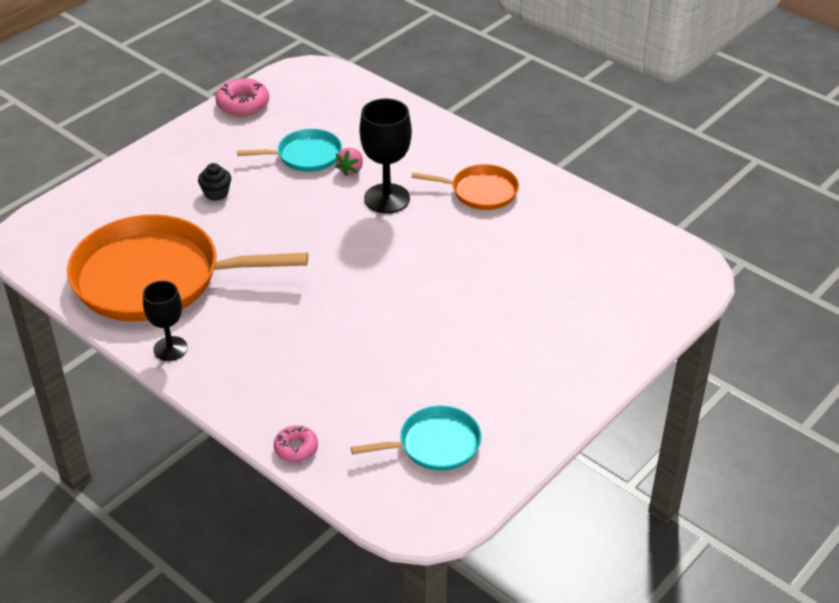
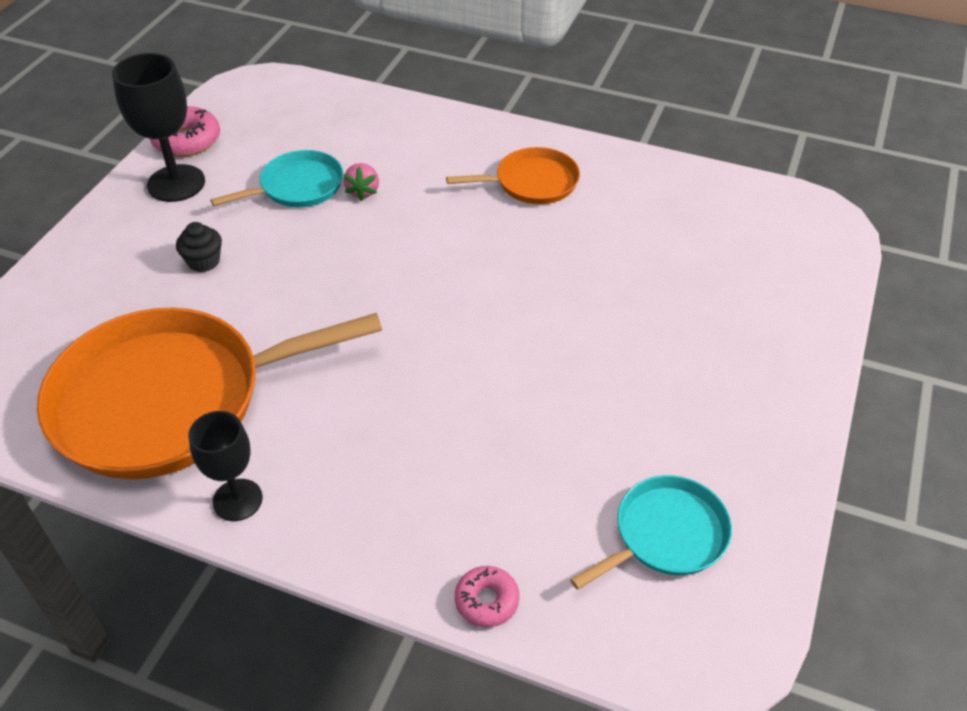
camera: 20 degrees left, 5 degrees up
black goblet [360,98,412,213] -> black goblet moved to [112,53,205,202]

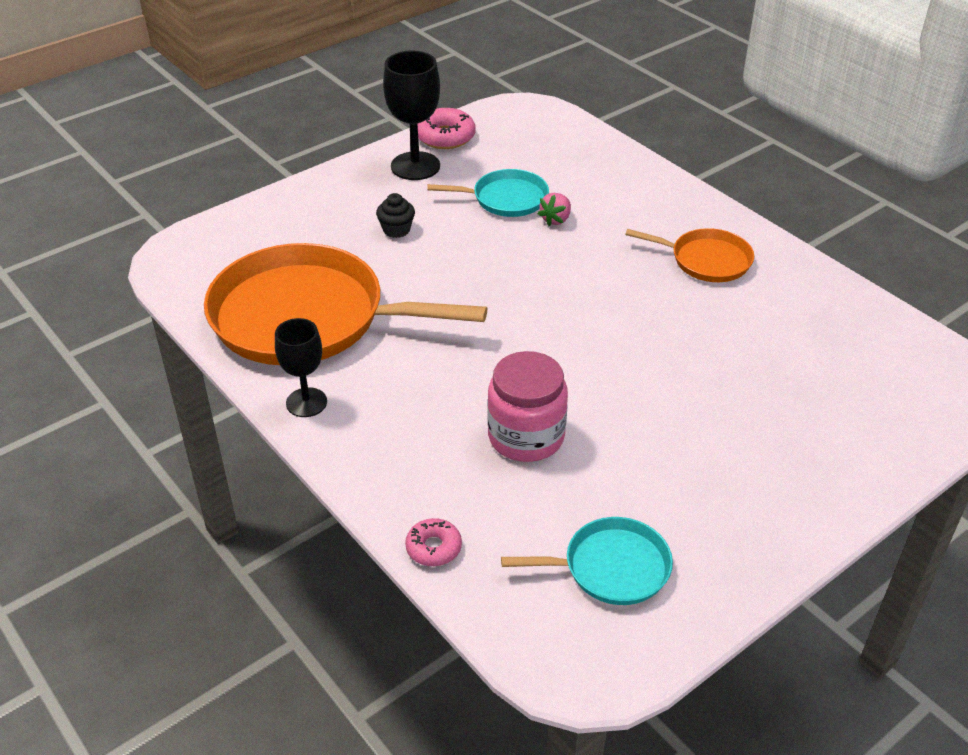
camera: 30 degrees right, 5 degrees down
none -> pink jar [488,351,568,462]

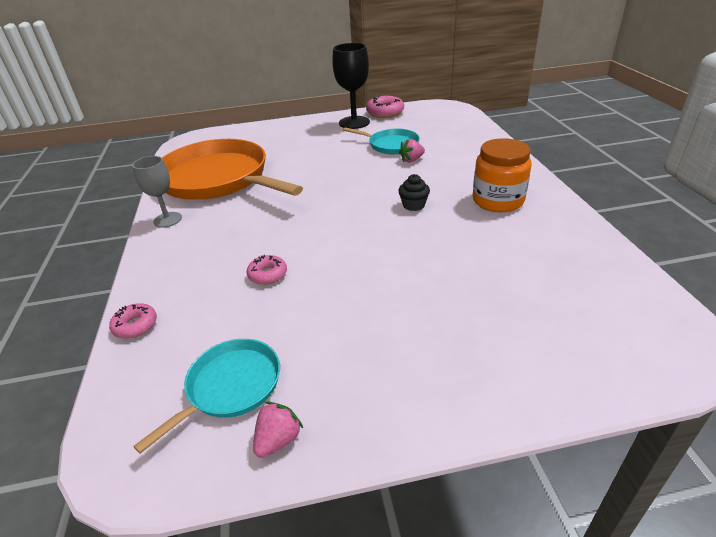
camera: 30 degrees right, 5 degrees down
black goblet [275,318,327,417] -> grey goblet [132,156,182,228]
black cupcake [376,193,415,238] -> black cupcake moved to [398,174,430,211]
pink jar [488,351,568,462] -> pink donut [247,255,287,285]
turquoise pan [501,517,673,605] -> turquoise pan turned 75 degrees counterclockwise [133,339,280,454]
orange pan [625,228,754,282] -> orange jar [473,138,532,212]
none -> pink strawberry [253,402,303,458]

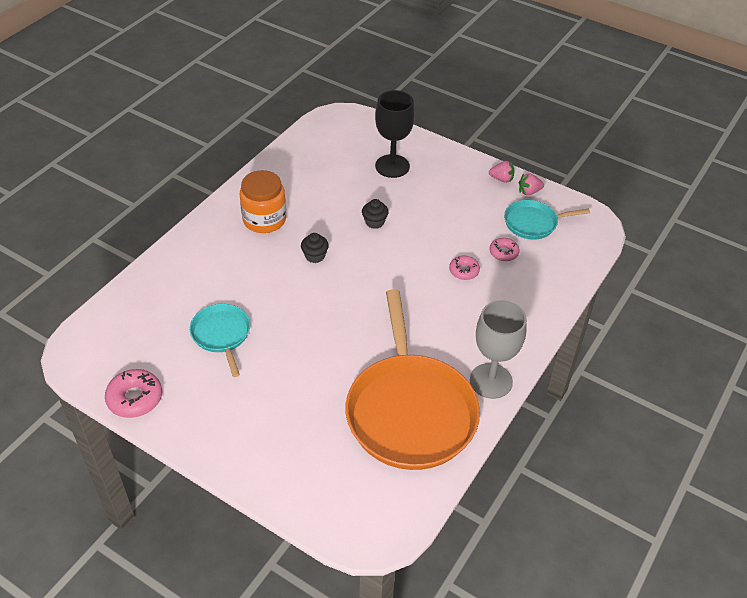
camera: 140 degrees left, 10 degrees up
pink donut [109,303,157,339] -> pink donut moved to [489,238,520,261]
grey goblet [132,156,182,228] -> grey goblet [470,300,527,399], size x1.53
black goblet [332,43,370,129] -> black goblet moved to [375,90,415,178]
pink strawberry [399,139,425,162] -> pink strawberry moved to [489,161,514,183]
none -> black cupcake [362,199,389,229]

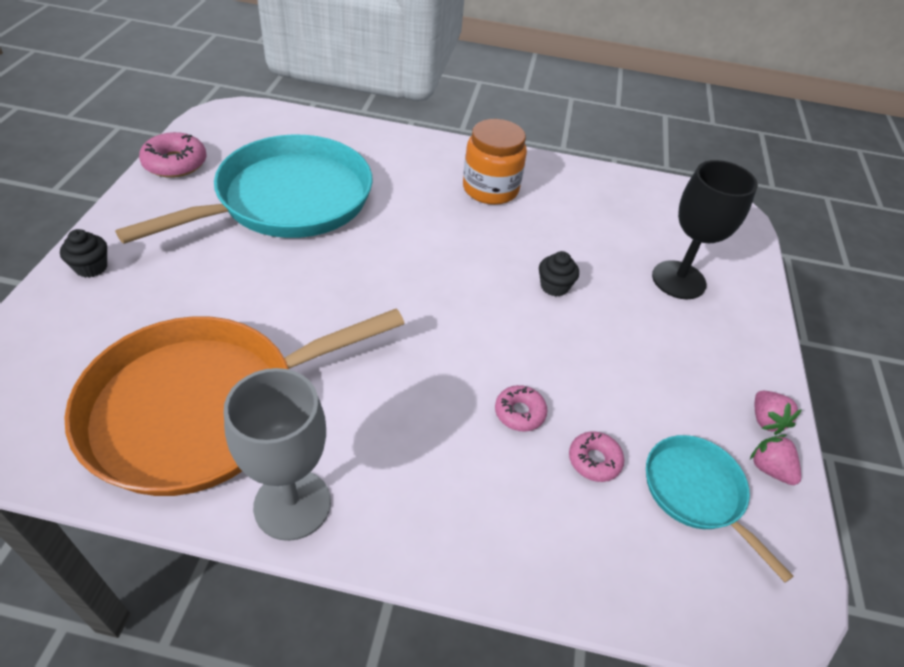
camera: 65 degrees right, 0 degrees up
turquoise pan [190,304,250,377] -> turquoise pan [115,135,373,244], size x2.06
black cupcake [301,233,329,263] -> black cupcake moved to [60,229,107,278]

